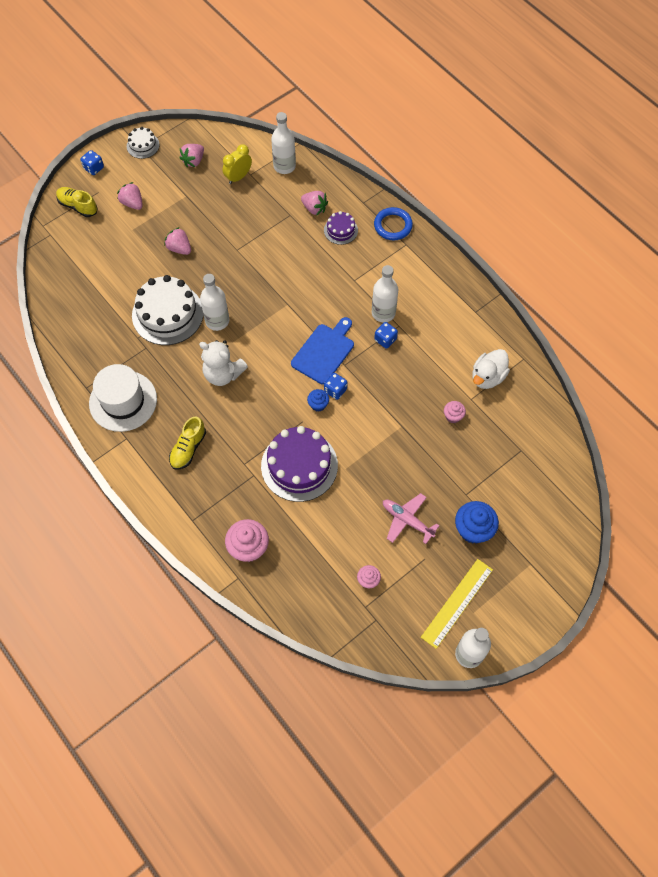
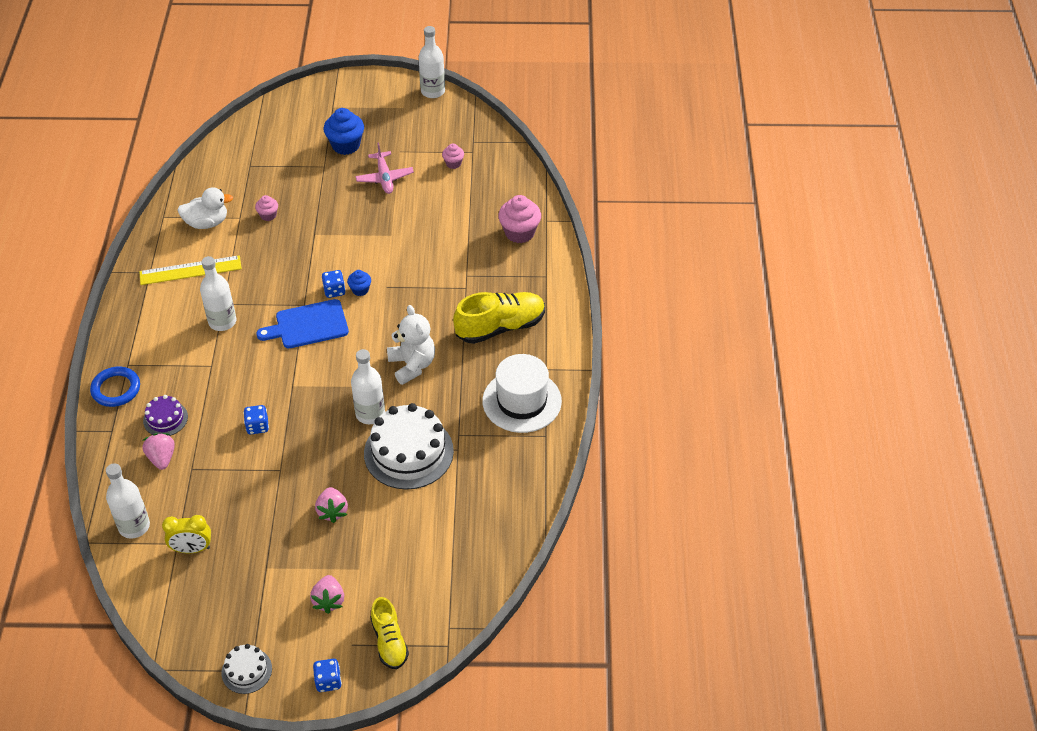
camera: 140 degrees left, 15 degrees down
yellow shoe [169,416,206,470] -> yellow shoe [453,292,545,344], size x1.60
pink strawberry [179,144,204,167] -> none
purple cake [261,426,338,502] -> none
blue dice [374,322,398,349] -> blue dice moved to [243,405,269,434]
yellow ruler [421,559,493,649] -> yellow ruler moved to [139,255,242,285]

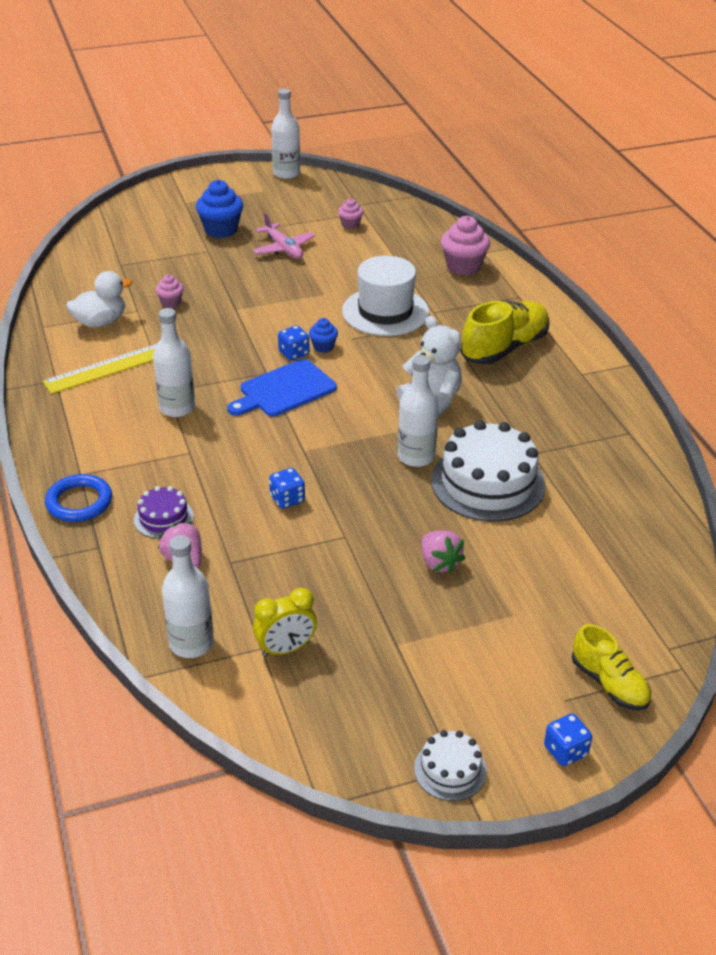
camera: 20 degrees left, 10 degrees down
pink strawberry [310,575,344,614] -> none
white hat [482,354,562,433] -> white hat moved to [342,256,429,336]

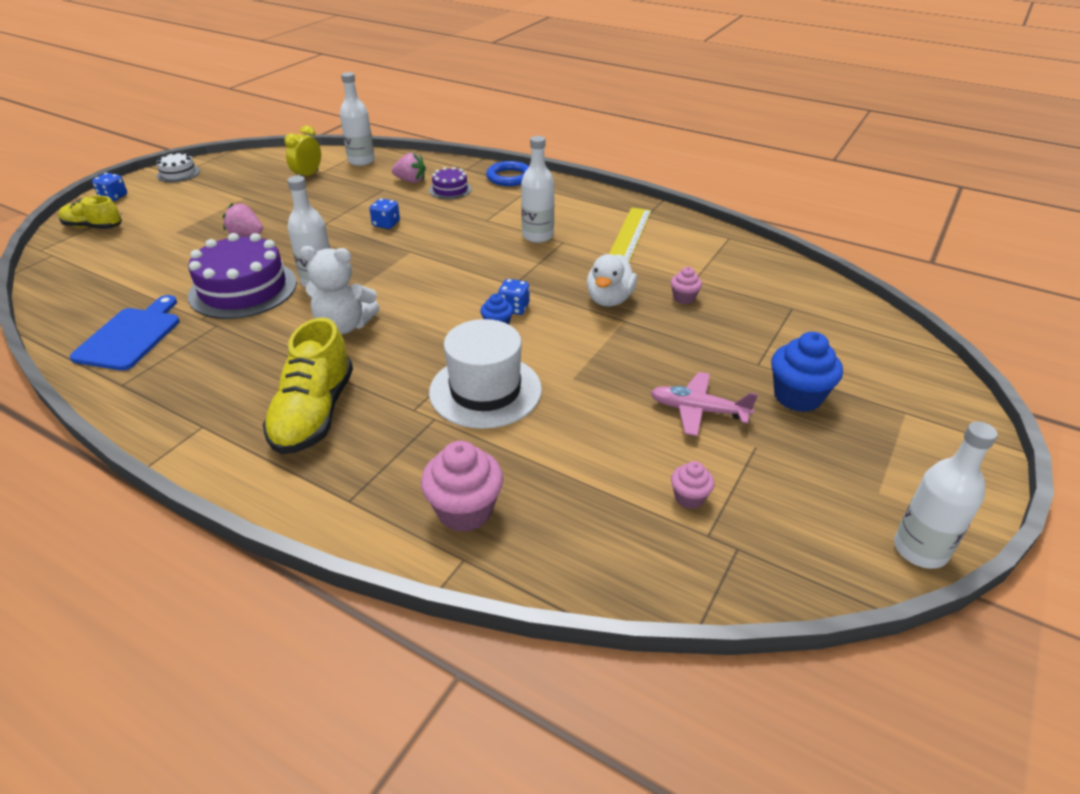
camera: 140 degrees right, 0 degrees up
white duck [66,271,132,328] -> white duck moved to [587,254,637,307]
blue cutting board [227,359,337,416] -> blue cutting board moved to [70,295,179,371]
white cake [431,420,546,522] -> purple cake [188,233,297,319]

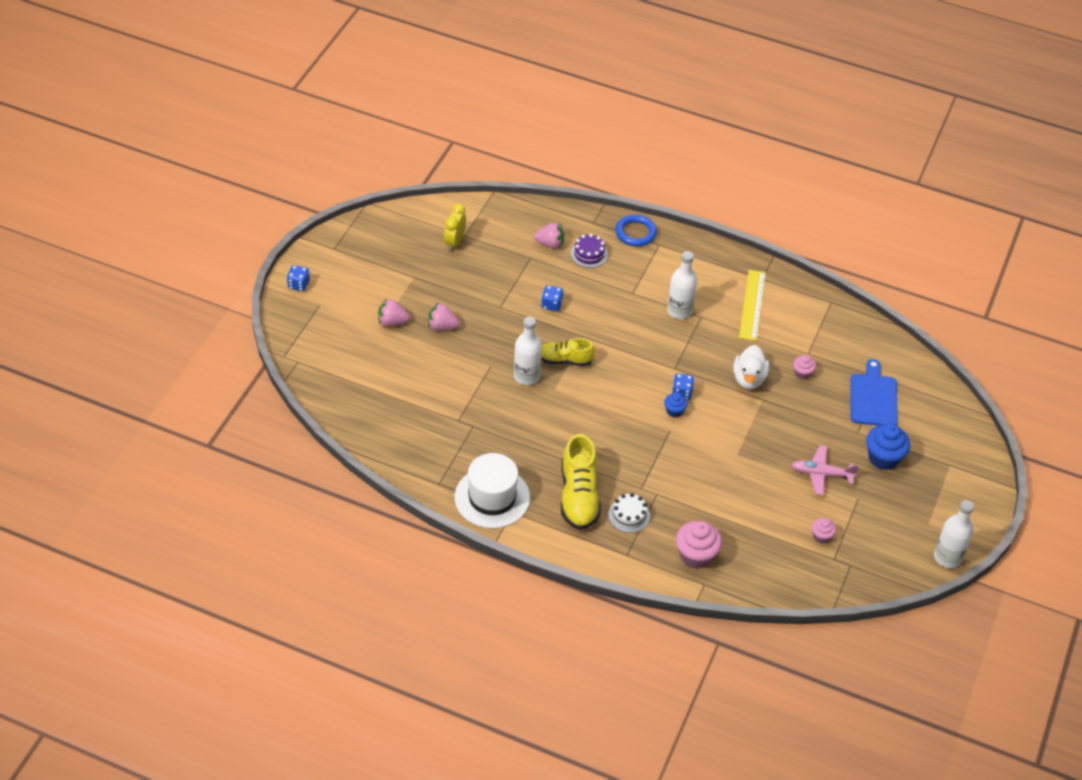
camera: 10 degrees left, 10 degrees up
yellow shoe [59,195,122,229] -> yellow shoe moved to [541,338,595,366]
blue cutting board [70,295,179,371] -> blue cutting board moved to [850,359,898,426]
white cake [157,151,200,182] -> white cake moved to [608,493,650,533]
purple cake [188,233,297,319] -> none
white teddy bear [300,246,379,335] -> none
white bottle [340,72,375,166] -> none
white hat [429,319,542,429] -> white hat moved to [455,453,530,528]
none -> pink strawberry [378,299,410,326]

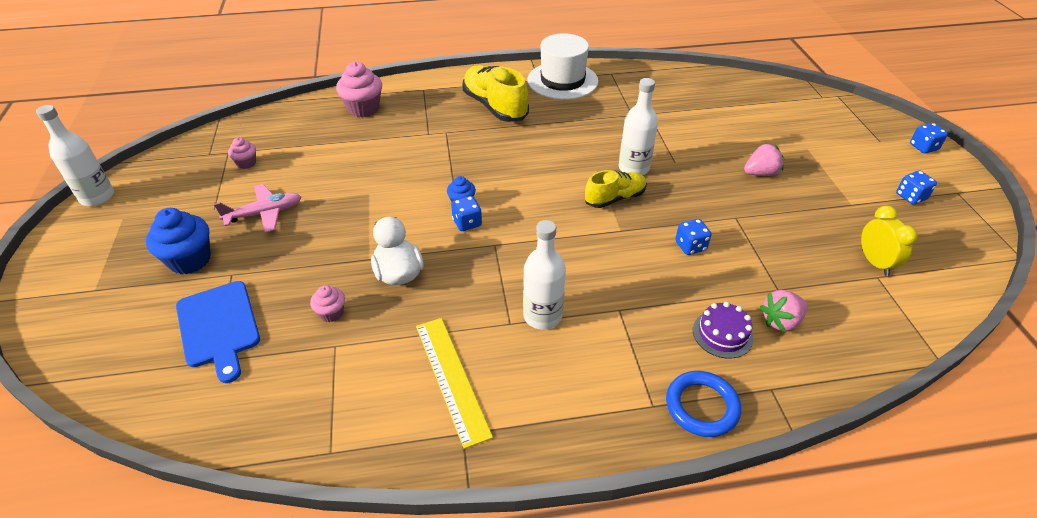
camera: 150 degrees right, 5 degrees down
pink strawberry [378,299,410,326] -> none
white cake [608,493,650,533] -> none
none -> blue dice [896,171,937,205]

